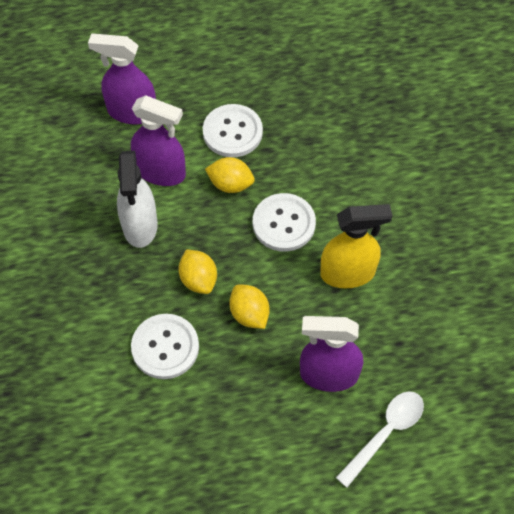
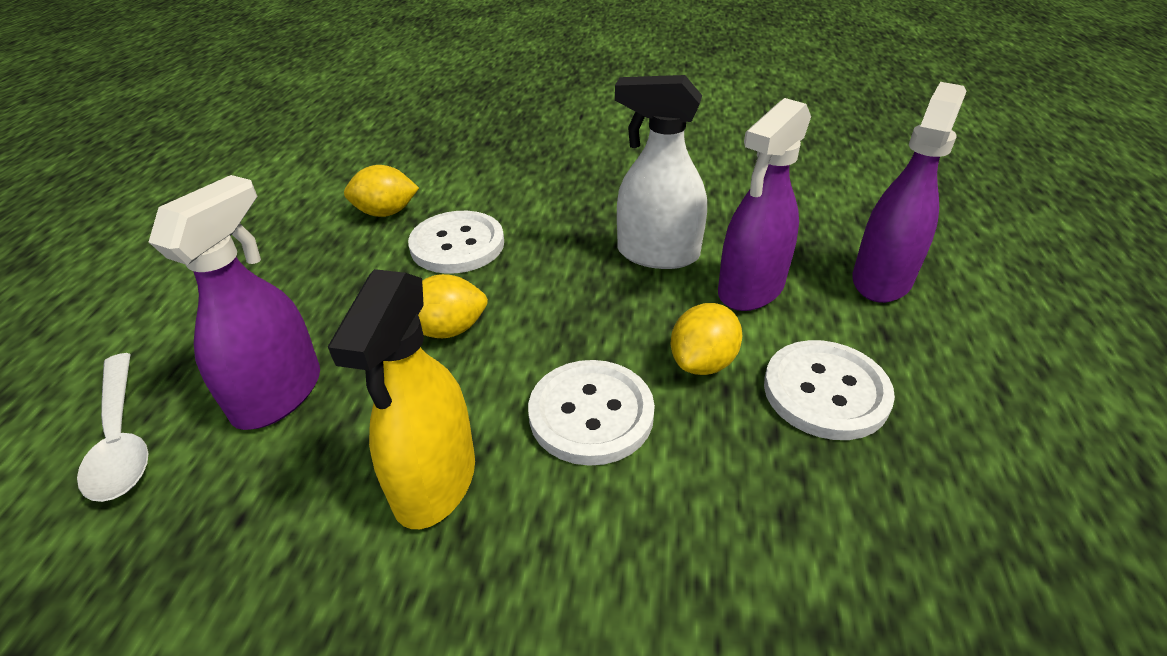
camera: 110 degrees right, 20 degrees down
yellow lemon [178,249,217,294] -> yellow lemon moved to [344,165,419,217]

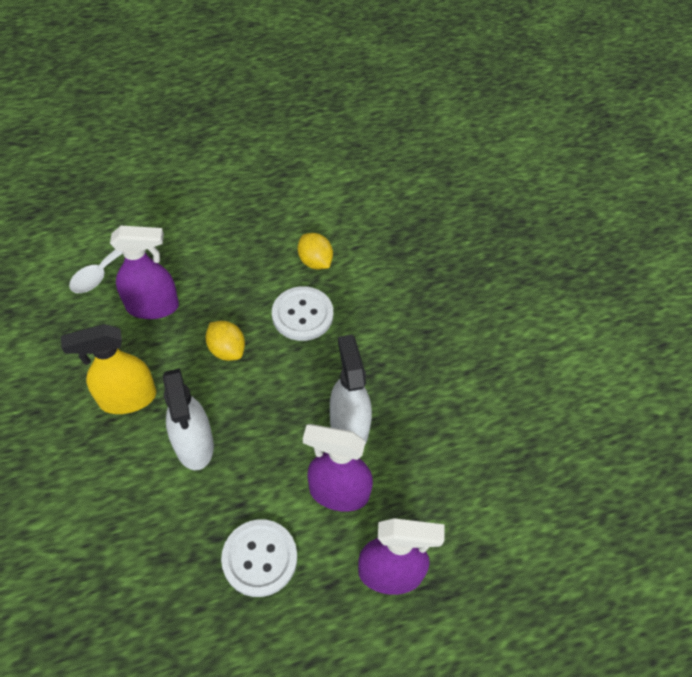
camera: 60 degrees right, 15 degrees up
white button [528,360,655,466] -> white spray bottle [163,368,214,470]
yellow lemon [671,303,742,375] -> none

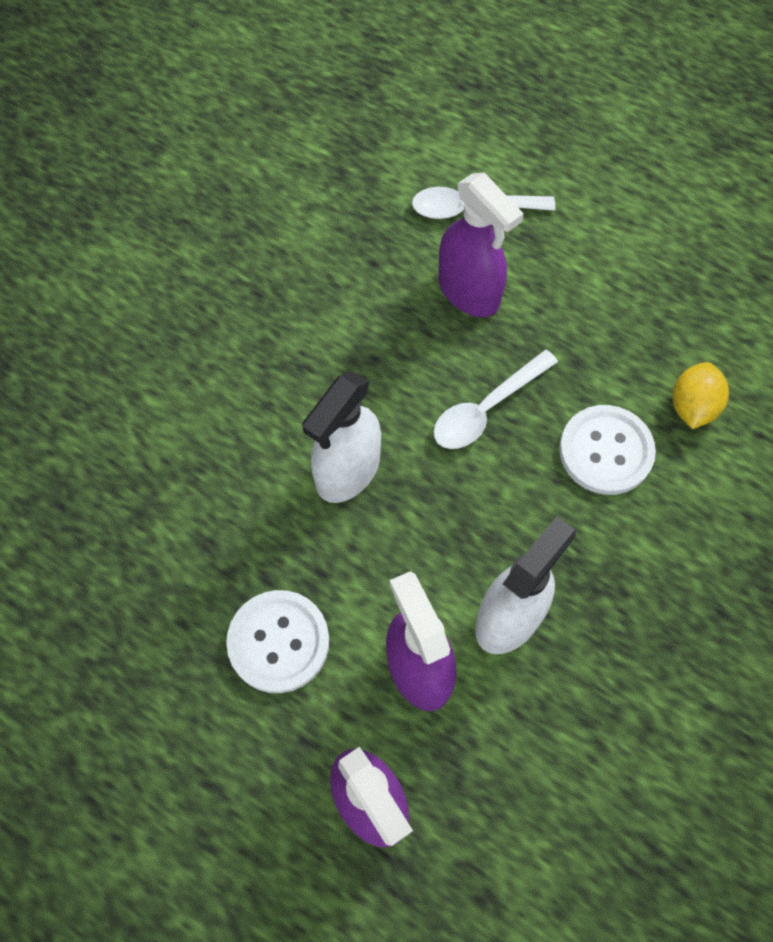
camera: 55 degrees right, 10 degrees up
yellow spray bottle [61,324,156,414] -> none
yellow lemon [205,321,245,361] -> white spoon [433,350,558,449]

